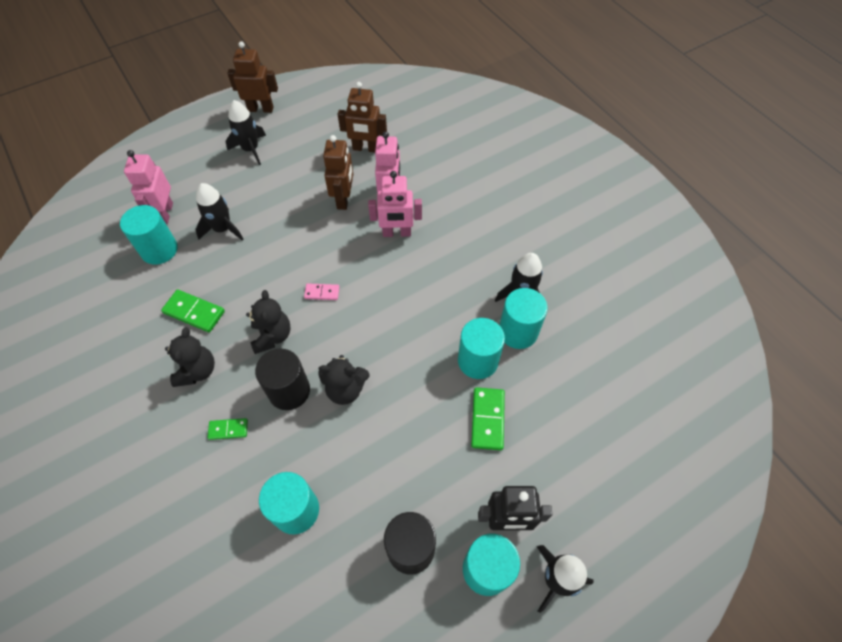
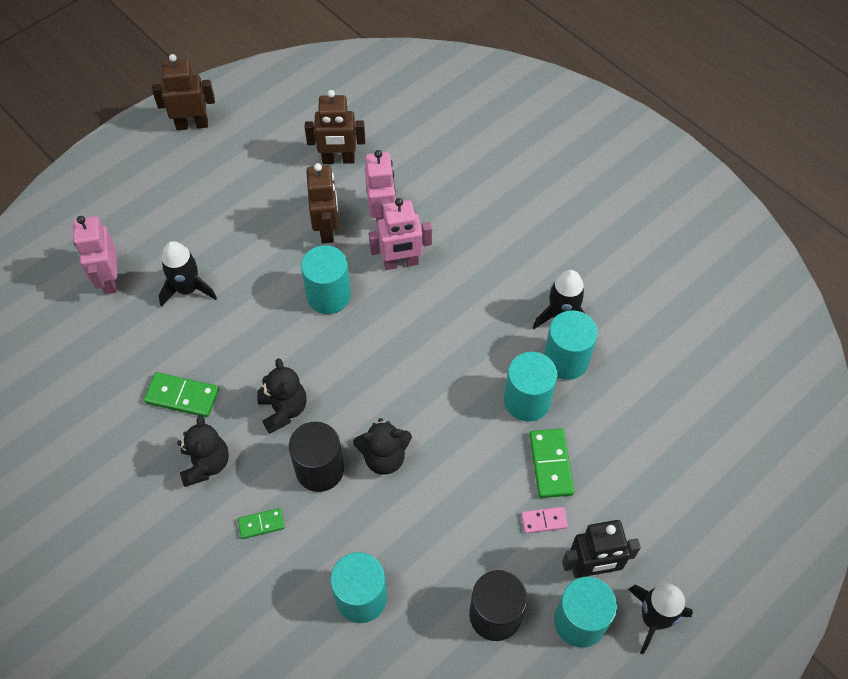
camera: 10 degrees left, 0 degrees up
turquoise cylinder [120,205,178,265] -> turquoise cylinder moved to [301,245,351,314]
black rocket [226,100,266,165] -> none
pink domino [304,283,339,300] -> pink domino moved to [521,507,568,534]

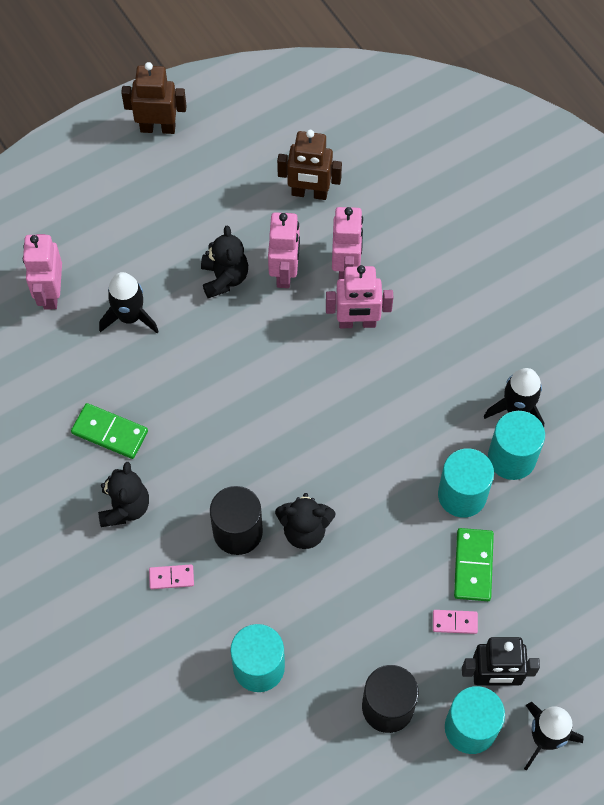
camera: 10 degrees right, 5 degrees up
green domino [238,508,285,539] -> pink domino [149,564,194,589]
black teddy bear [257,358,307,434] -> black teddy bear moved to [201,226,248,298]
turquoise cylinder [301,245,351,314] -> none
brown robot [306,163,339,243] -> pink robot [268,212,300,288]

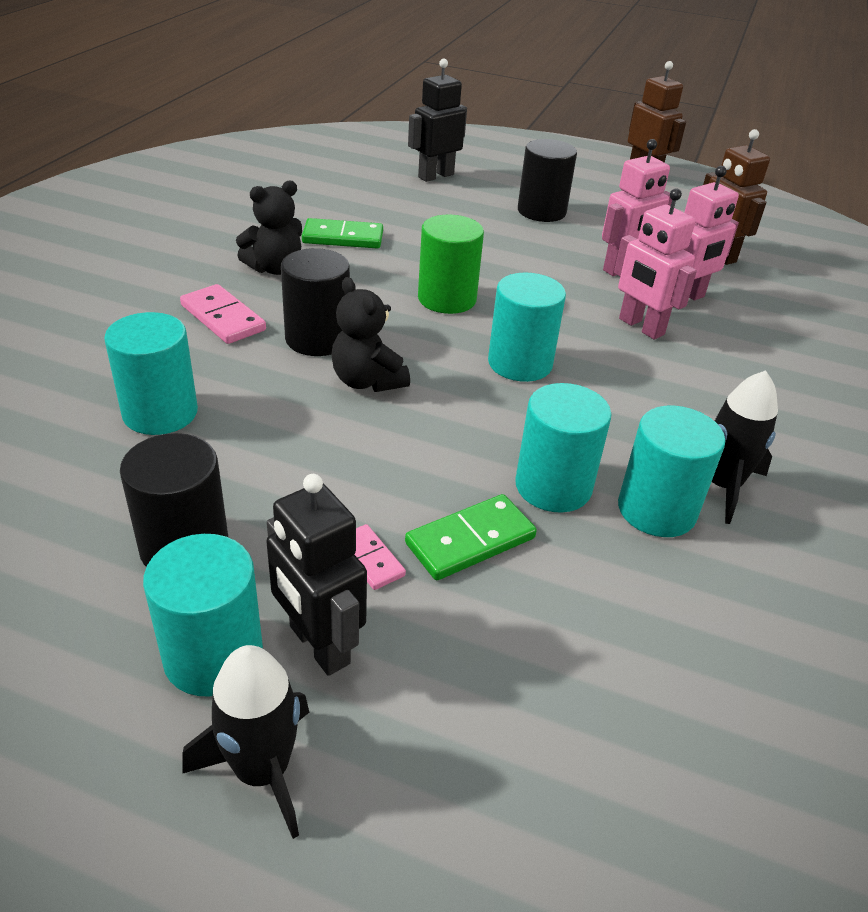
camera: 50 degrees right, 25 degrees down
pink robot [23,234,62,309] -> black robot [408,59,467,182]
green domino [71,403,148,459] -> green domino turned 75 degrees counterclockwise [302,218,383,249]
black rocket [99,272,159,333] -> none
pink domino [149,564,194,589] -> pink domino [180,284,266,344], size x1.66
black teddy bear [201,226,248,298] -> none
none -> green cylinder [418,215,484,314]
none -> turquoise cylinder [488,273,566,382]
none -> black cylinder [518,139,577,222]

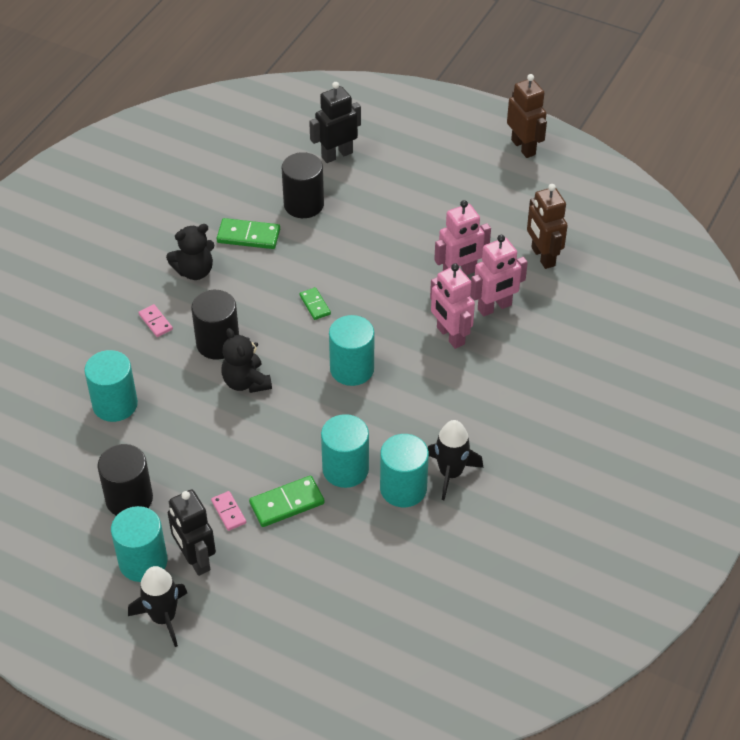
camera: 10 degrees right, 10 degrees up
pink domino [180,284,266,344] -> pink domino [138,304,173,337], size x0.60
green cylinder [418,215,484,314] -> green domino [299,287,331,320]
black cylinder [518,139,577,222] -> black cylinder moved to [282,152,324,218]

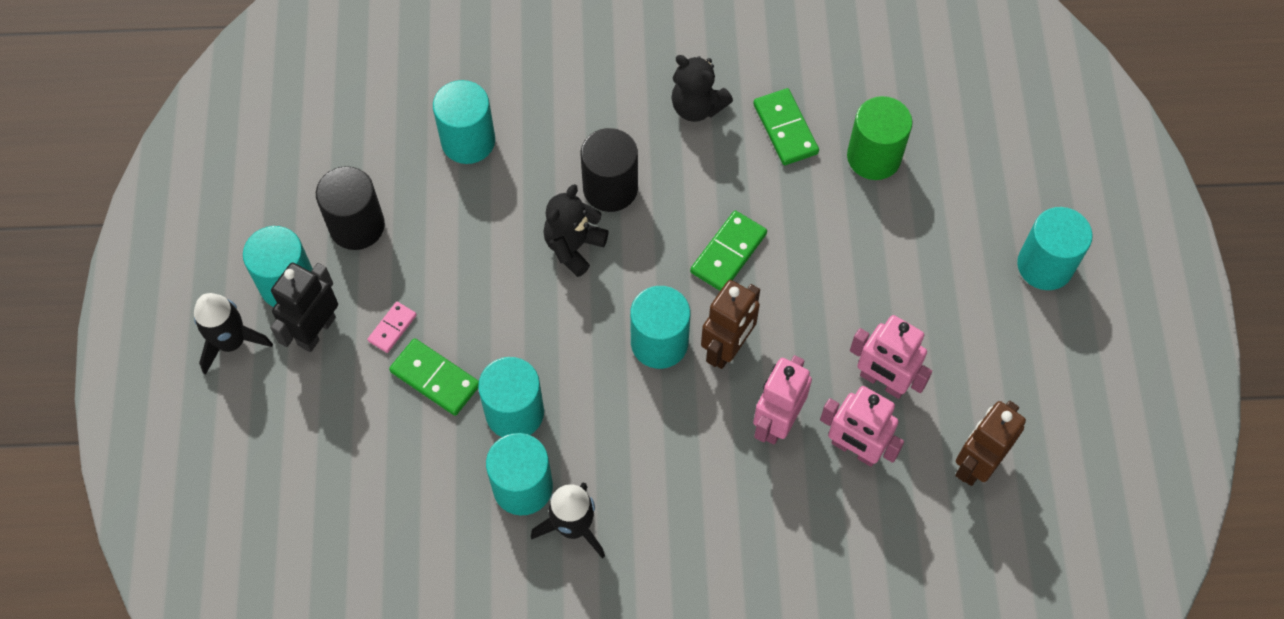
camera: 60 degrees right, 15 degrees up
pink domino [138,304,173,337] -> none
black cylinder [282,152,324,218] -> green cylinder [847,96,913,180]
green domino [299,287,331,320] -> green domino [690,210,767,291], size x1.66
black robot [309,82,361,163] -> none
brown robot [507,74,547,158] -> brown robot moved to [701,280,760,369]
none -> turquoise cylinder [1017,207,1093,290]

